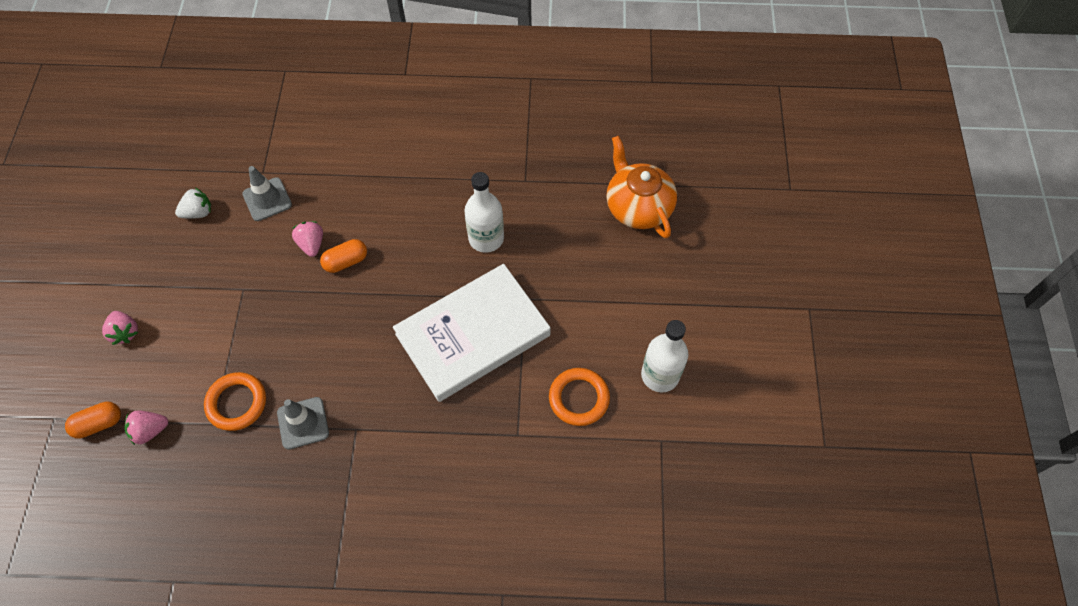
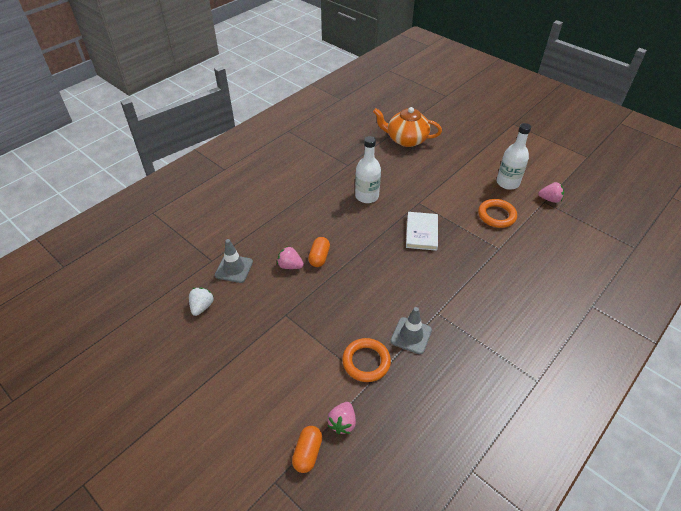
camera: 50 degrees left, 15 degrees down
pink strawberry [102,311,138,345] -> pink strawberry moved to [538,182,564,203]
white book [393,264,551,402] -> white book [406,212,438,251], size x0.52

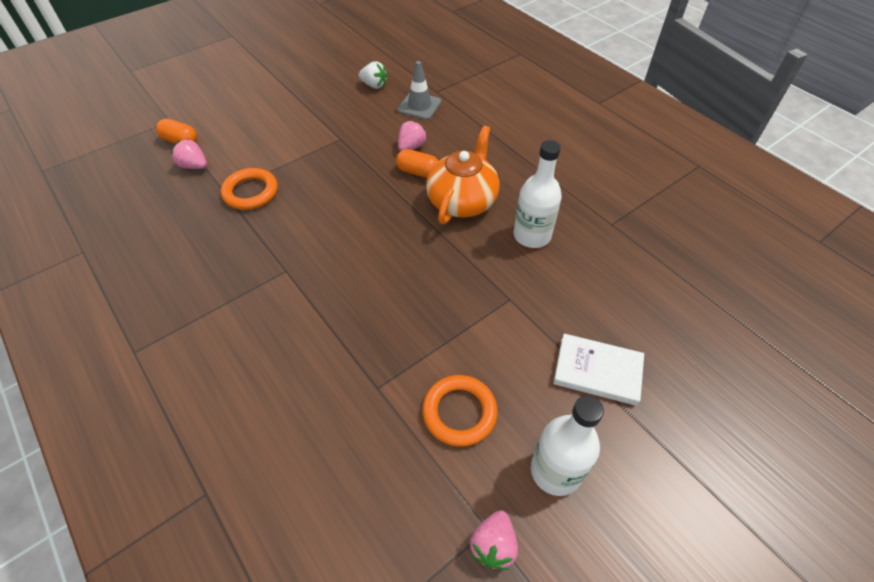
camera: 100 degrees right, 5 degrees up
orange teapot [373,107,442,147] -> orange teapot moved to [426,126,499,224]
grey traffic cone [391,307,432,354] -> none
white book [406,212,438,251] -> white book moved to [553,333,644,406]

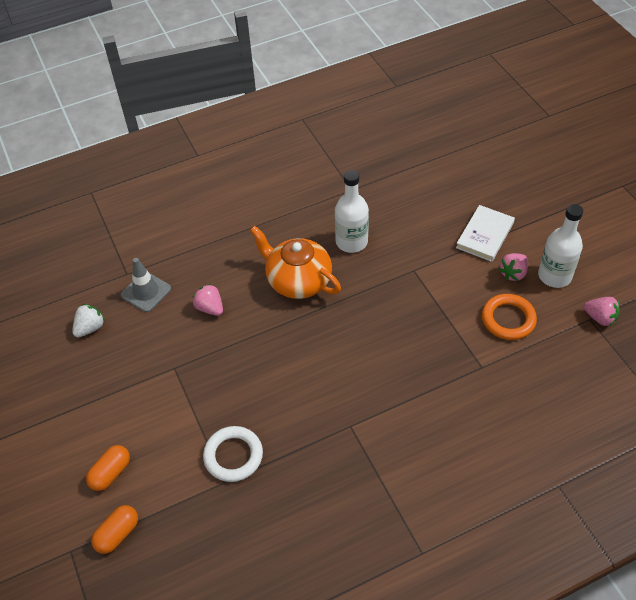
camera: 75 degrees left, 0 degrees up
pink strawberry [171,139,207,169] -> pink strawberry moved to [499,253,528,281]
orange ring [221,168,278,210] -> white ring [203,426,263,482]
orange capsule [396,149,438,178] -> orange capsule moved to [86,445,130,491]

